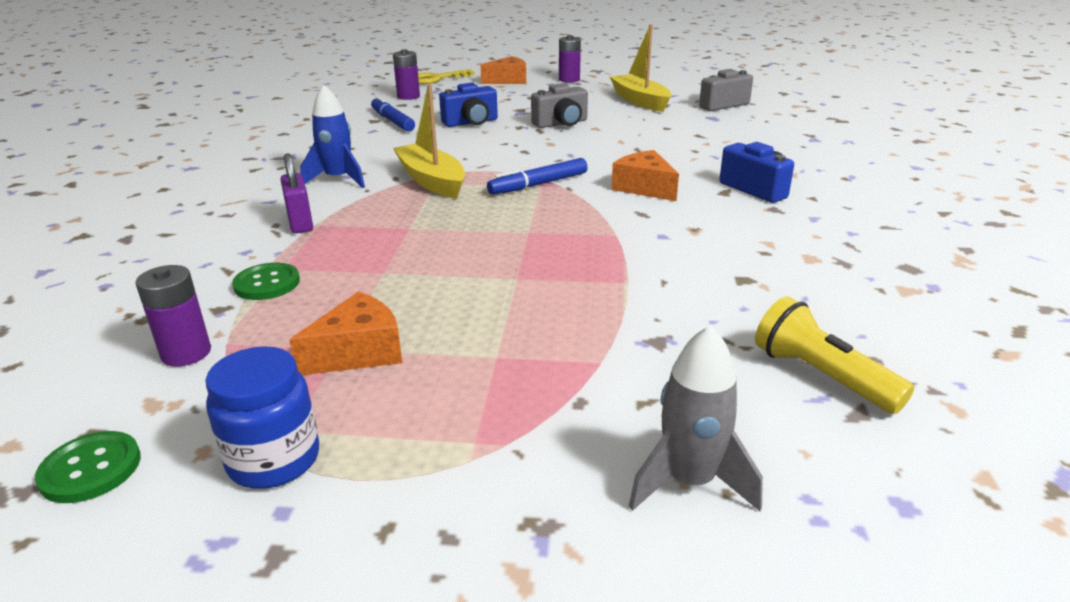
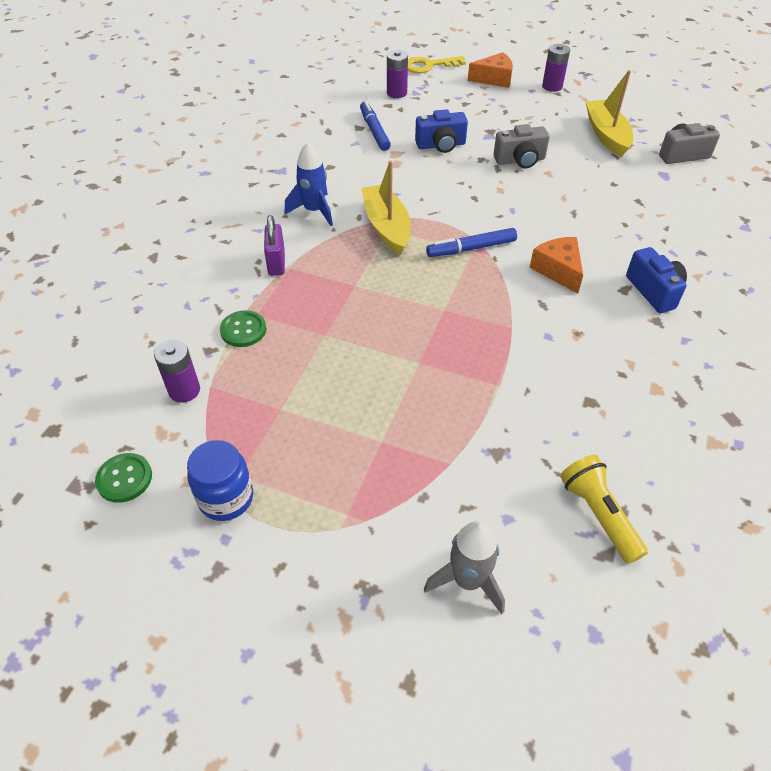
camera: 15 degrees right, 20 degrees up
orange cheese [289,291,402,375] -> none

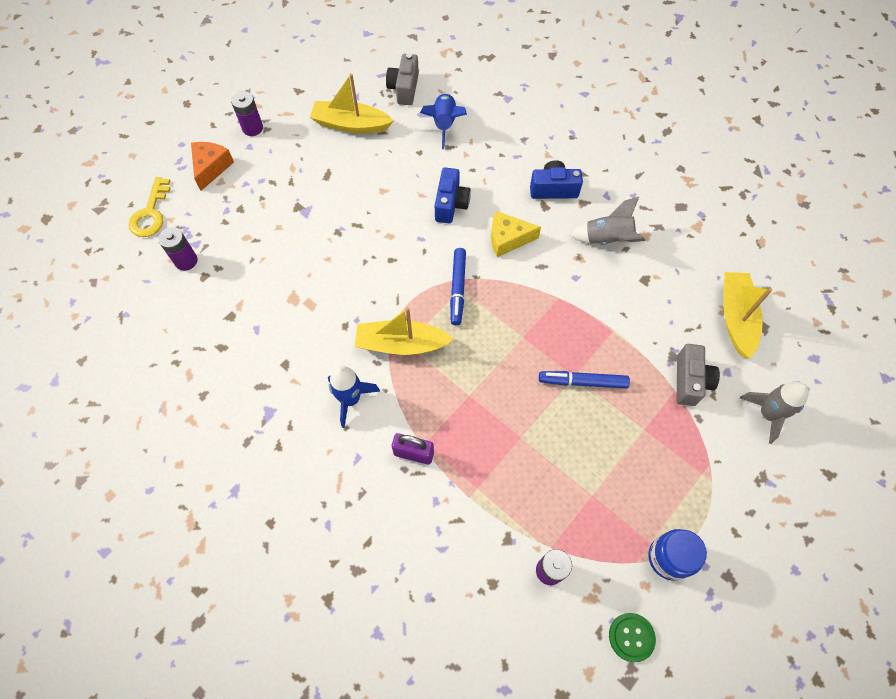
camera: 70 degrees left, 15 degrees up
green button [220,310,266,347] -> none
blue marker [360,101,391,151] -> blue marker moved to [539,371,630,389]
blue camera [415,109,468,153] -> blue camera moved to [435,167,471,223]
grey camera [493,124,550,168] -> grey camera moved to [677,344,720,406]
orange cheese [530,237,583,294] -> yellow cheese [491,211,541,257]
yellow flashlight [560,455,648,564] -> yellow boat [723,272,772,359]
none -> blue rocket [420,93,467,149]
none -> grey rocket [570,196,646,245]

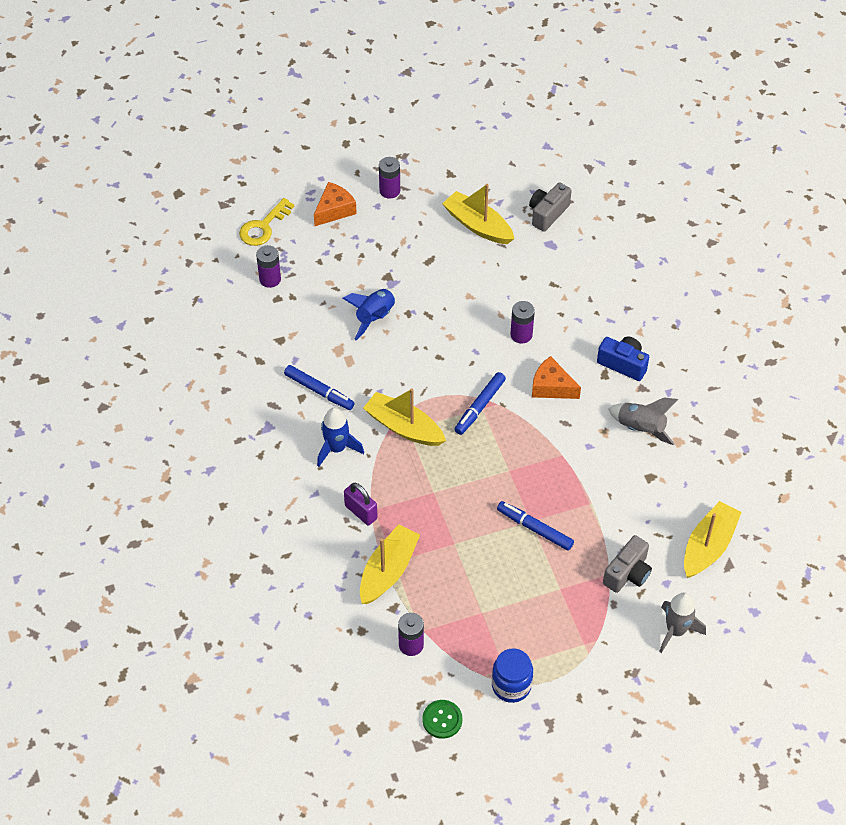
camera: 30 degrees right, 10 degrees down
blue rocket [420,93,467,149] -> blue rocket moved to [342,288,397,340]
blue camera [435,167,471,223] -> purple battery [510,301,535,344]
yellow cheese [491,211,541,257] -> orange cheese [532,356,581,399]
none -> blue marker [284,365,355,410]
none -> yellow boat [360,524,420,604]

